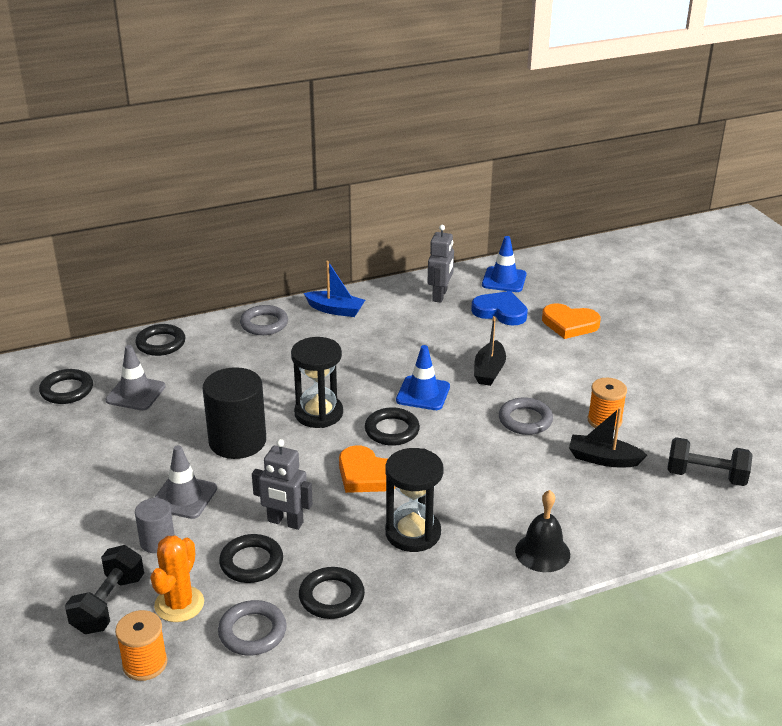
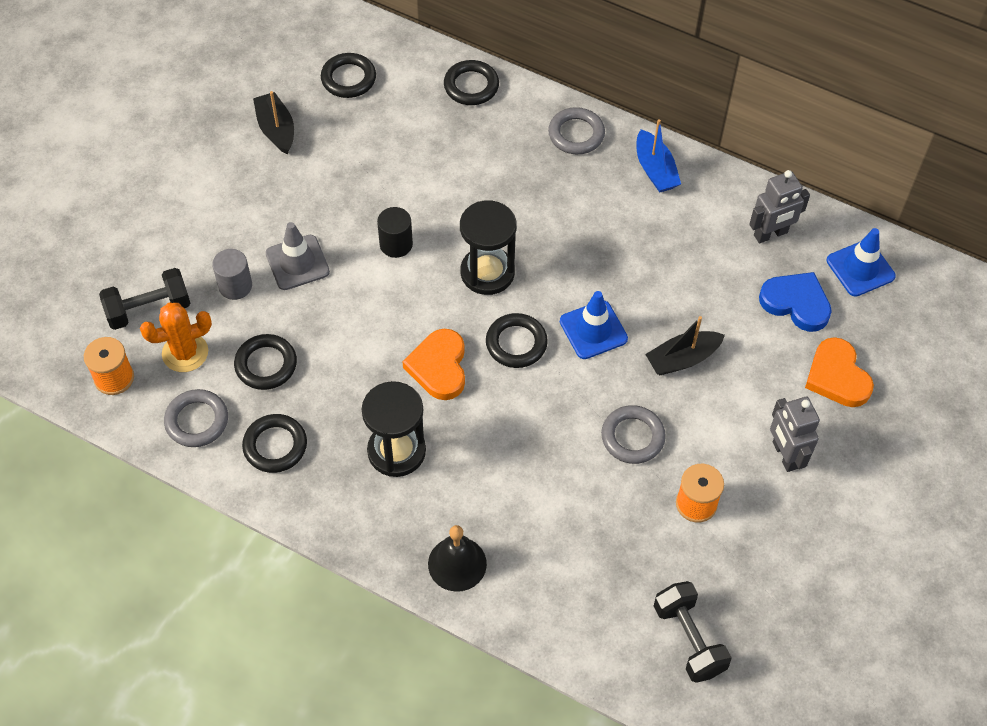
camera: 50 degrees right, 25 degrees up
grey traffic cone [105,345,165,410] -> none
black cylinder [203,367,266,459] -> black cylinder [377,207,413,258], size x0.54
grey robot [252,439,313,530] -> grey robot moved to [770,397,820,472]
blue heart [471,291,528,326] -> blue heart turned 45 degrees counterclockwise [759,272,832,332]
black boat [569,407,647,467] -> black boat moved to [253,91,294,154]

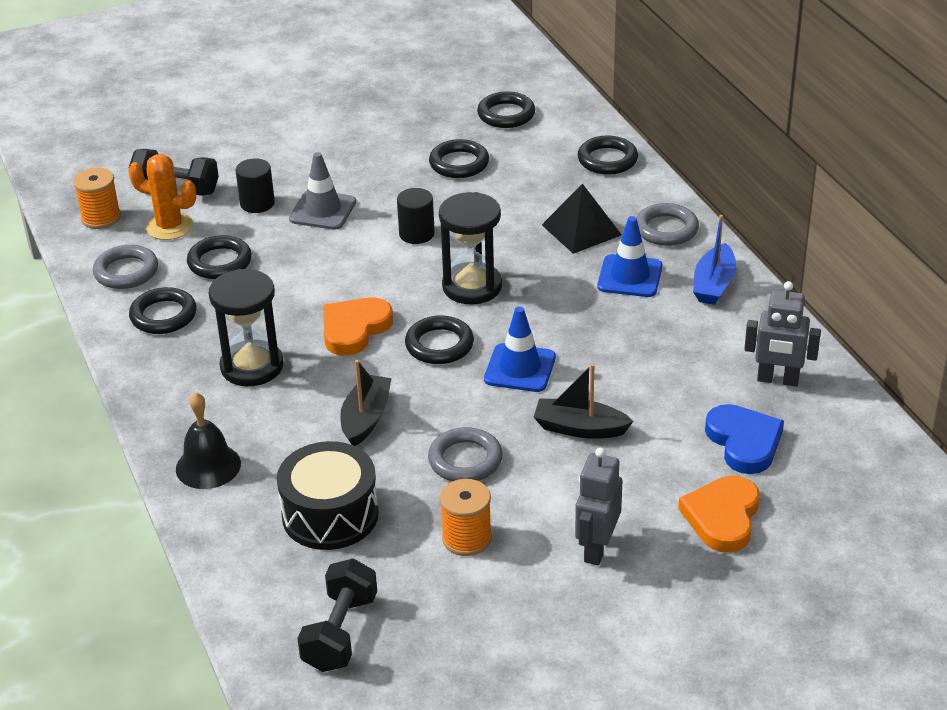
camera: 40 degrees right, 20 degrees down
grey cylinder [212,249,252,300] -> black cylinder [236,158,275,213]
black boat [253,91,294,154] -> black boat moved to [340,360,392,446]
blue traffic cone [827,228,896,297] -> blue traffic cone moved to [597,216,662,297]
none -> black drum [277,441,379,550]
none -> black ring [429,139,489,178]
none -> black pyramid [542,183,622,254]

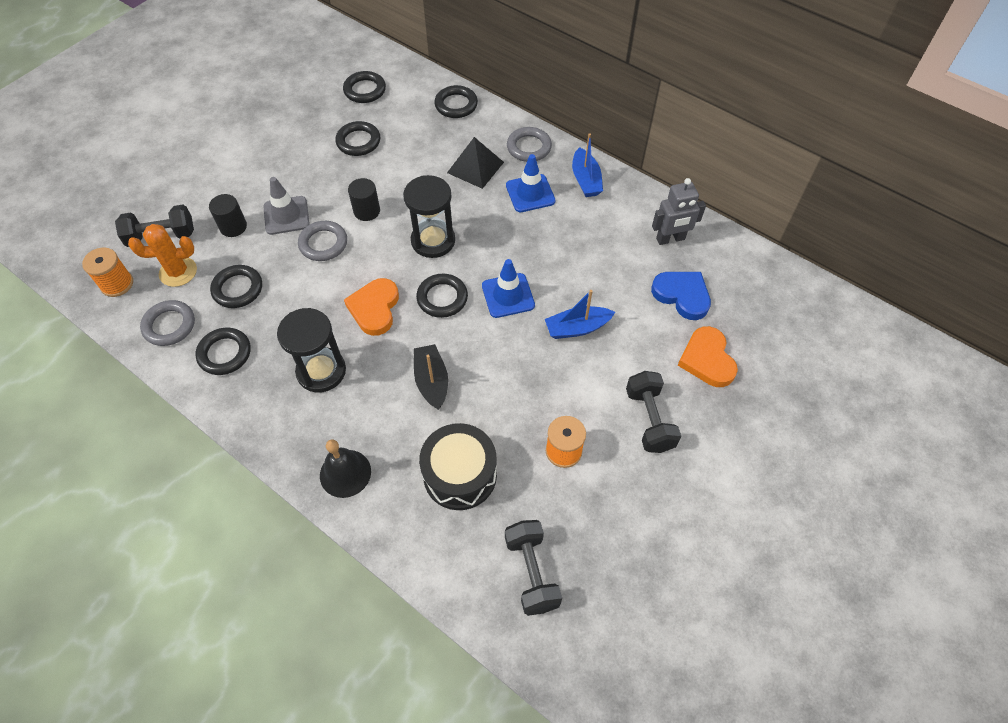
camera: 30 degrees left, 20 degrees up
grey ring [428,427,503,481] -> grey ring moved to [298,221,347,261]
black boat [534,364,634,439] -> blue boat [545,290,615,339]
grey robot [575,448,622,565] -> black dumbbell [626,371,681,453]

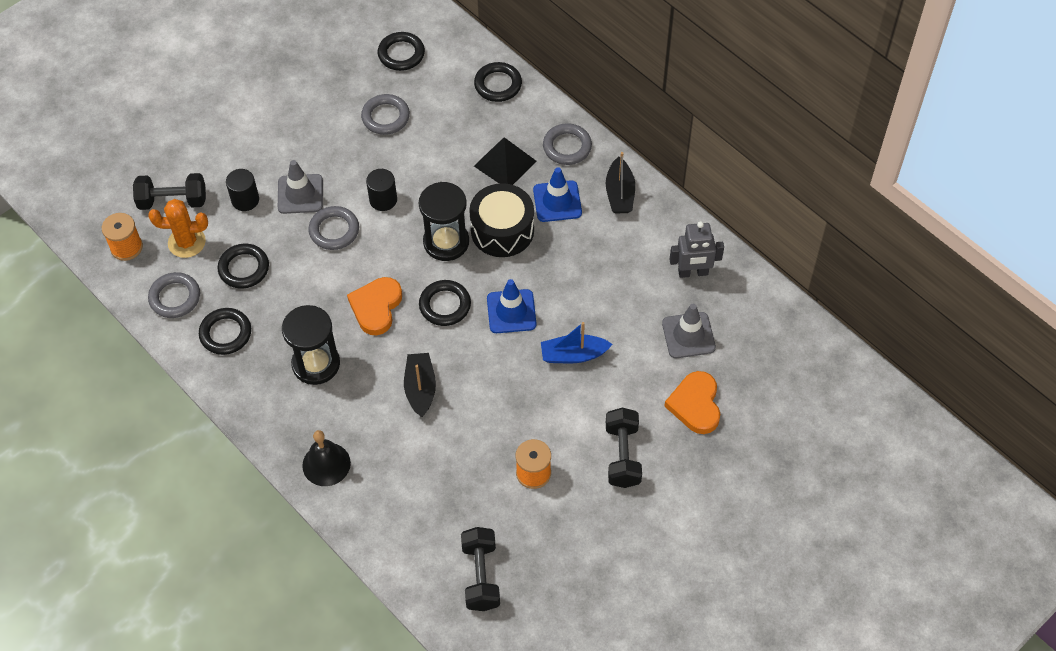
camera: 10 degrees right, 0 degrees up
black ring [335,121,380,156] -> grey ring [361,94,410,135]
black drum [419,423,497,510] -> black drum moved to [469,183,534,257]
blue boat [572,133,603,197] -> black boat [606,152,635,213]
blue heart [651,272,711,320] -> grey traffic cone [662,304,716,358]

